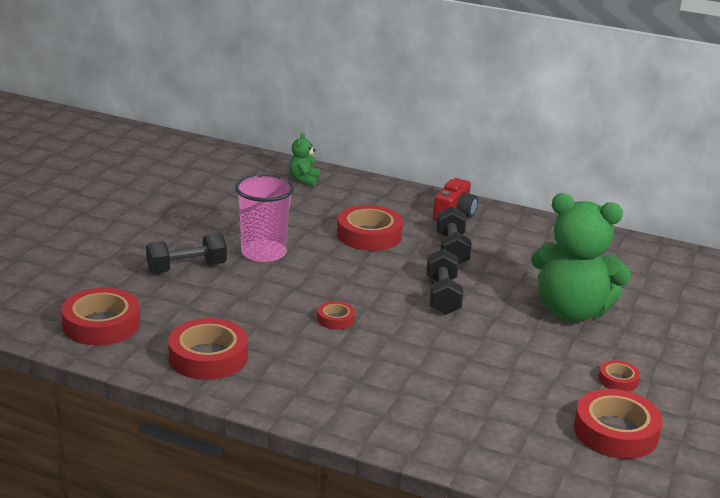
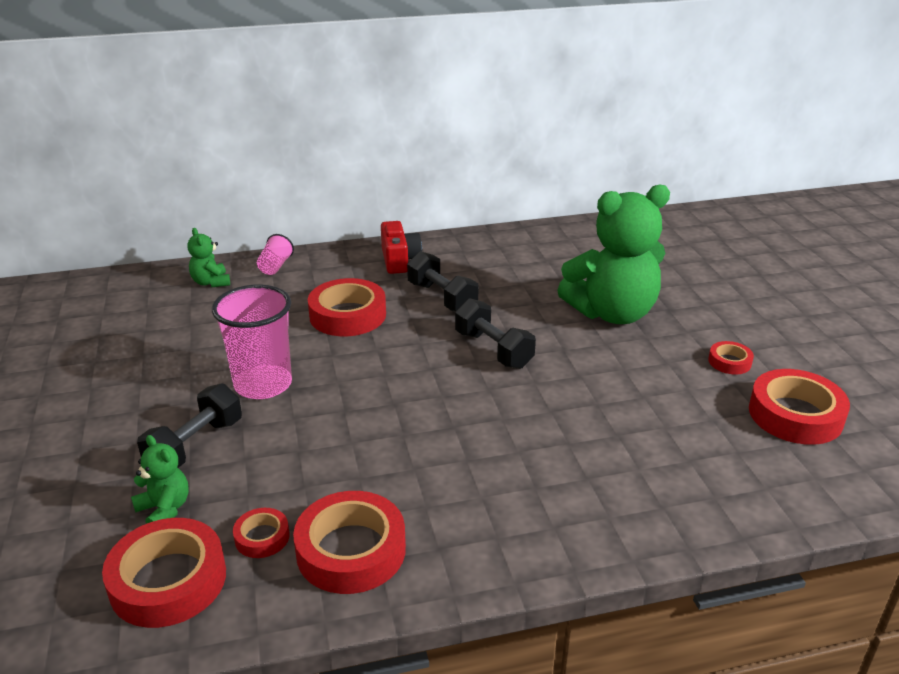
camera: 35 degrees left, 5 degrees up
red tape [317,301,355,329] -> red tape moved to [233,508,290,558]
none -> green teddy bear [131,435,189,524]
none -> pink cup [257,234,294,275]

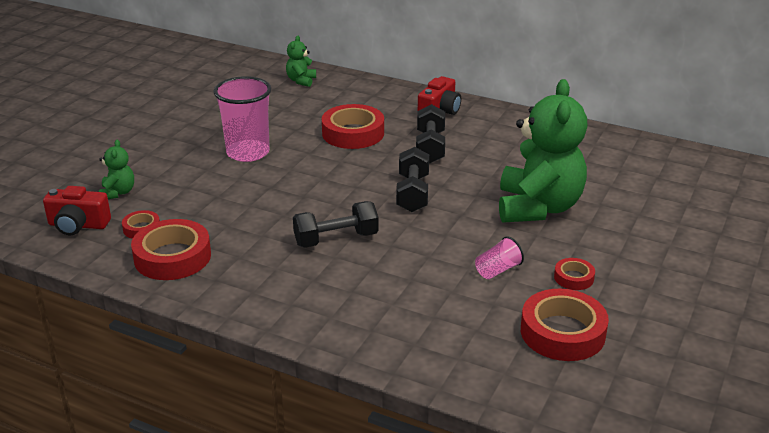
camera: 40 degrees right, 0 degrees up
red tape [102,518,226,628] -> red camera [43,186,111,235]
black dumbbell [137,383,242,468] -> black dumbbell moved to [293,201,379,248]
pink cup [257,234,294,275] -> pink cup moved to [475,236,524,279]
green teddy bear [557,184,670,324] -> green teddy bear turned 105 degrees counterclockwise [499,79,588,223]

